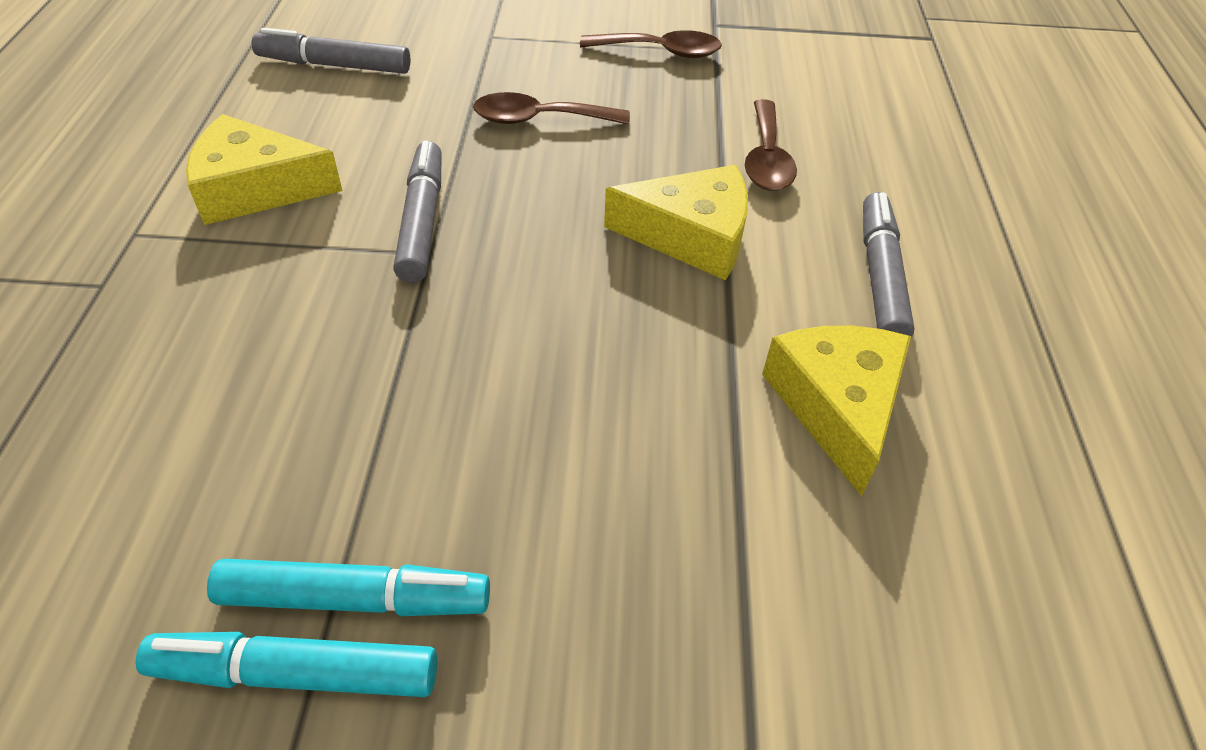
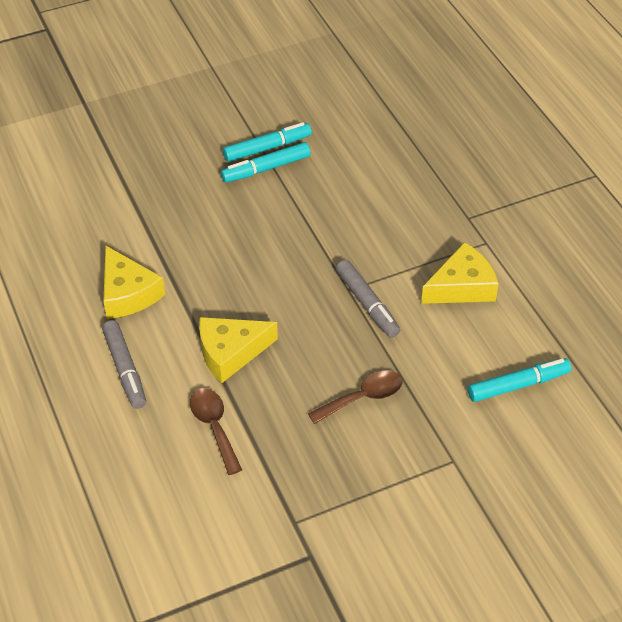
camera: 155 degrees right, 0 degrees up
grey marker [252,28,411,74] -> turquoise marker [468,358,571,402]
brown spoon [580,30,722,58] -> none

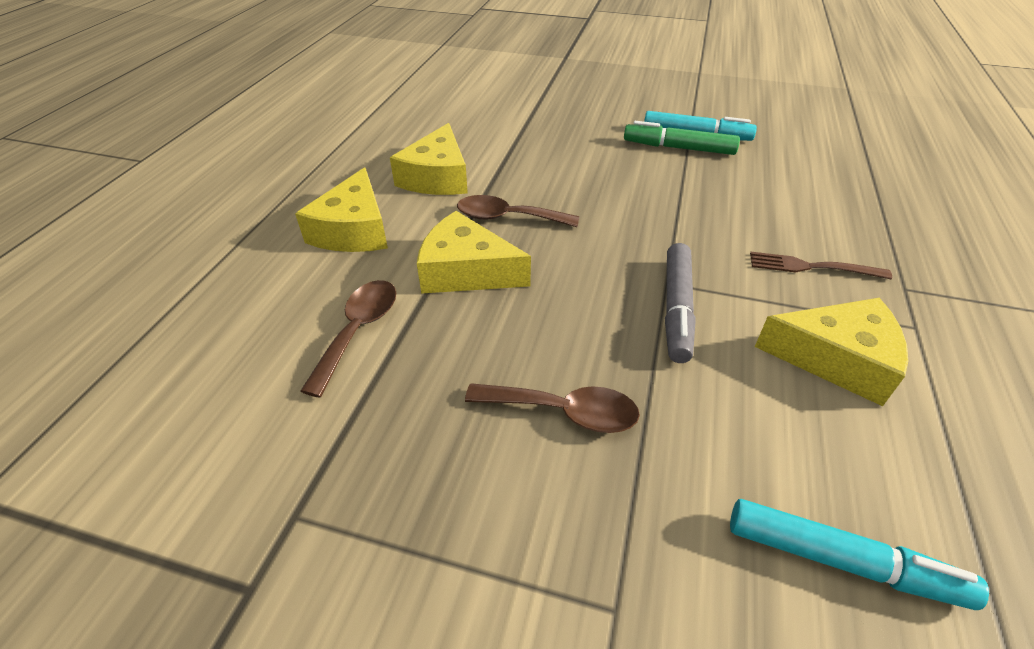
camera: 40 degrees right, 5 degrees down
grey marker [102,320,146,409] -> yellow cheese [295,167,388,252]
turquoise marker [221,142,311,183] -> green marker [624,121,740,155]
none -> brown spoon [457,195,579,227]
none -> brown fork [750,252,892,279]

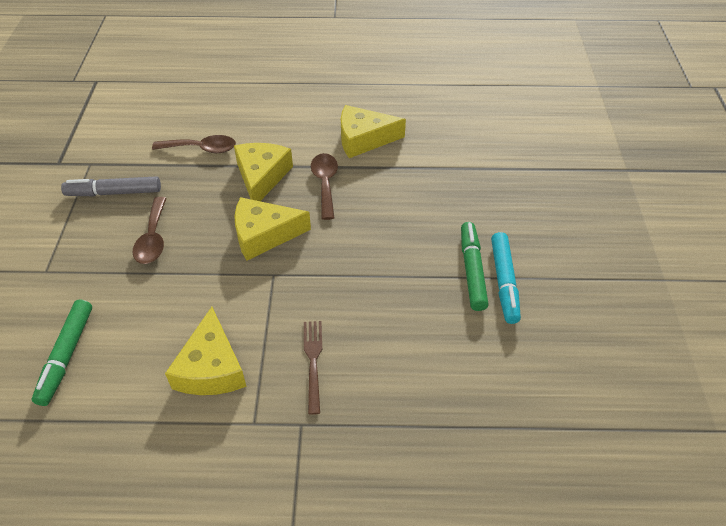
camera: 75 degrees right, 5 degrees up
yellow cheese [295,167,388,252] -> yellow cheese moved to [235,197,311,261]
grey marker [665,243,696,363] -> grey marker moved to [61,176,161,196]
turquoise marker [730,499,989,610] -> green marker [32,300,92,406]

